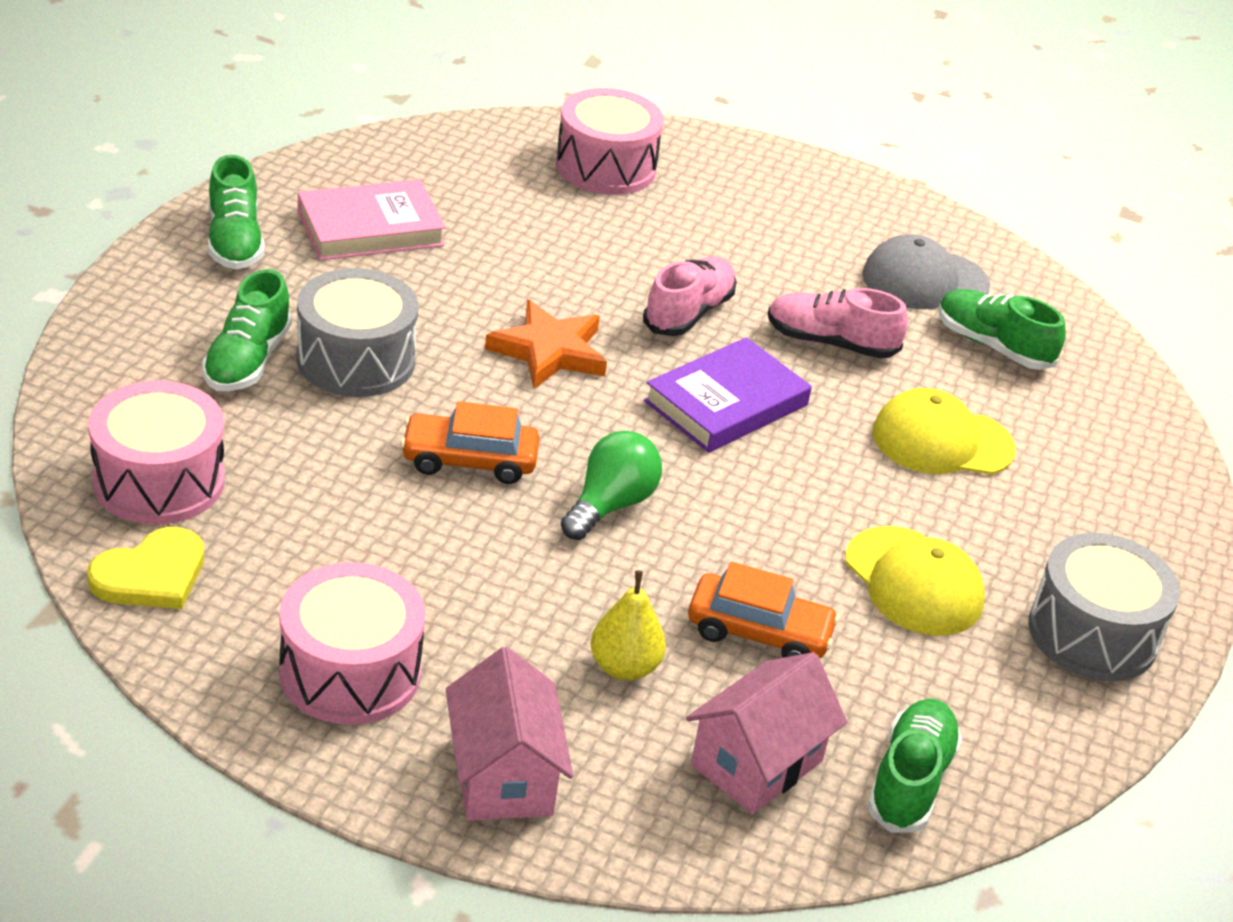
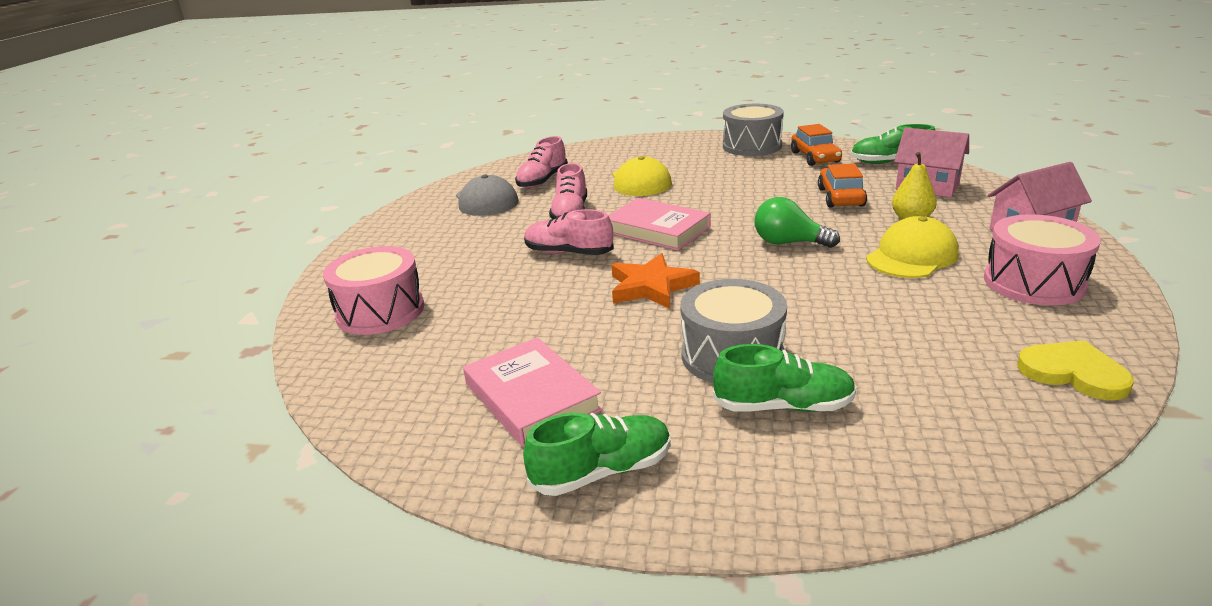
camera: 95 degrees left, 10 degrees down
pink drum [89,381,224,524] -> none
orange car [400,401,539,484] -> orange car moved to [791,124,842,166]
purple book [644,337,812,453] -> pink book [608,198,710,250]
yellow cap [845,526,985,636] -> yellow cap moved to [866,216,959,278]
green shoe [938,289,1066,370] -> pink shoe [515,136,568,188]

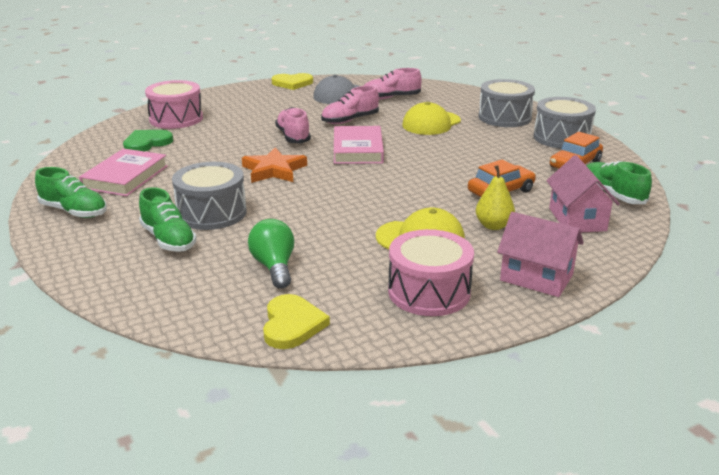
camera: 50 degrees right, 0 degrees up
green light bulb [755,197,840,248] -> green light bulb moved to [248,219,294,289]
none -> green heart [123,130,173,151]
none -> yellow heart [271,73,313,90]
none -> grey drum [479,79,535,127]

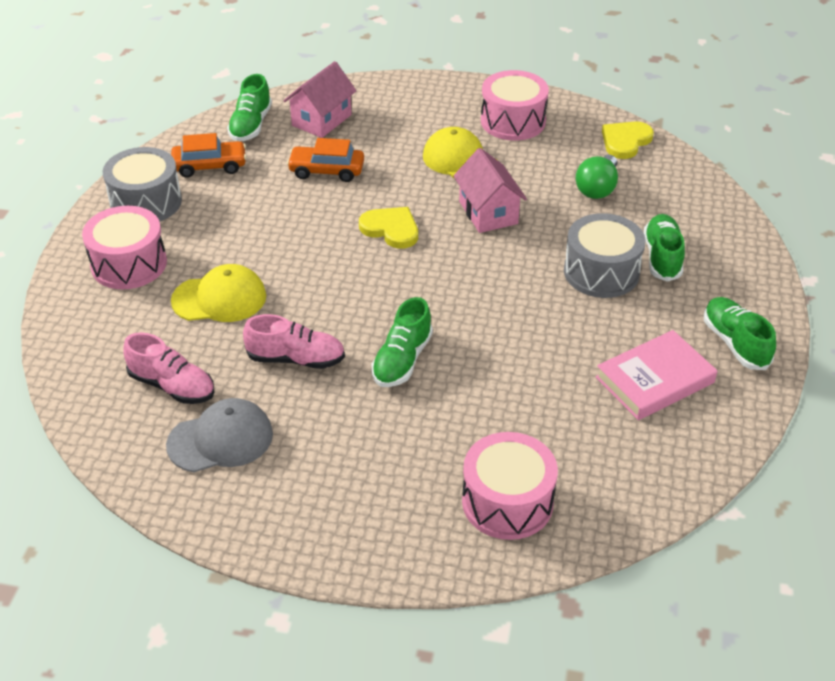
camera: 140 degrees left, 15 degrees up
green heart [123,130,173,151] -> none
orange star [242,147,307,183] -> none
yellow heart [271,73,313,90] -> yellow heart moved to [359,207,418,249]
pink shoe [275,107,311,143] -> green shoe [372,297,433,387]
pink book [334,126,384,164] -> none
yellow pear [476,165,515,230] -> none
grey drum [479,79,535,127] -> pink drum [82,206,167,289]
pink house [497,212,583,297] -> pink house moved to [453,148,527,233]

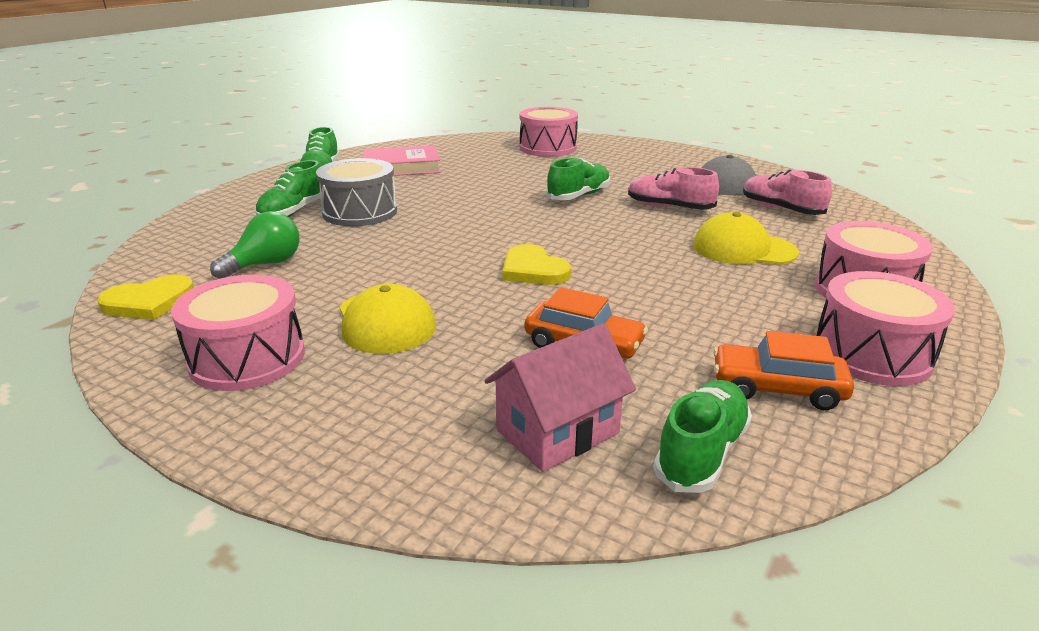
camera: 160 degrees left, 15 degrees down
grey drum [103,147,182,222] -> pink drum [816,271,955,386]
pink house [453,148,527,233] -> none

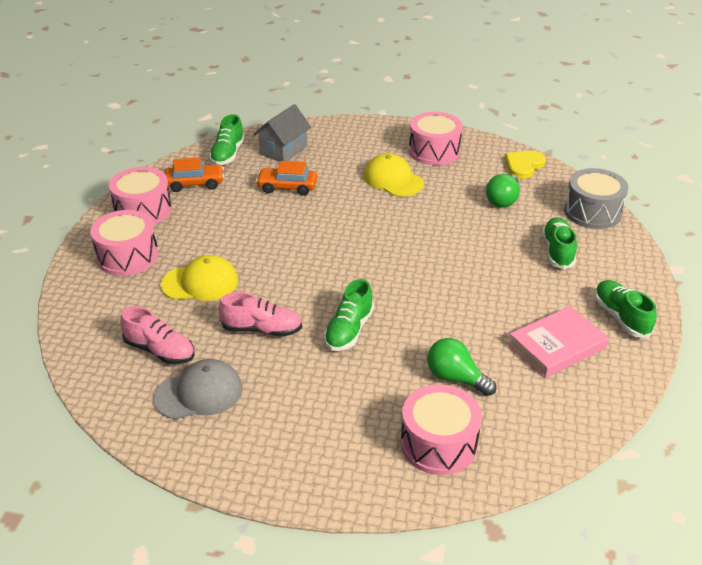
camera: 160 degrees right, 10 degrees up
grey drum [316,158,397,226] -> grey drum moved to [564,168,629,229]
pink house [484,324,636,472] -> grey house [254,104,311,162]
yellow heart [503,244,571,285] -> none
none -> green light bulb [427,338,496,396]

